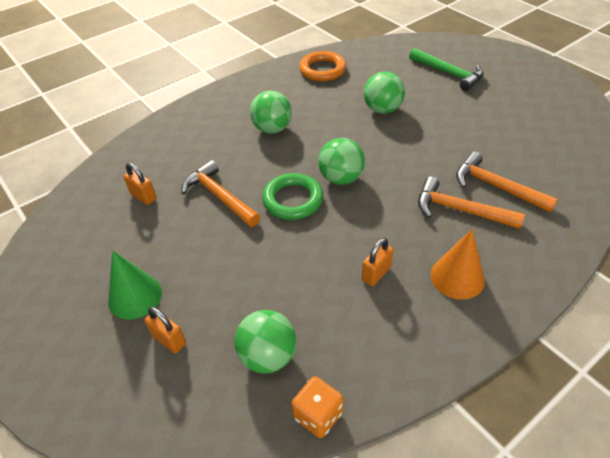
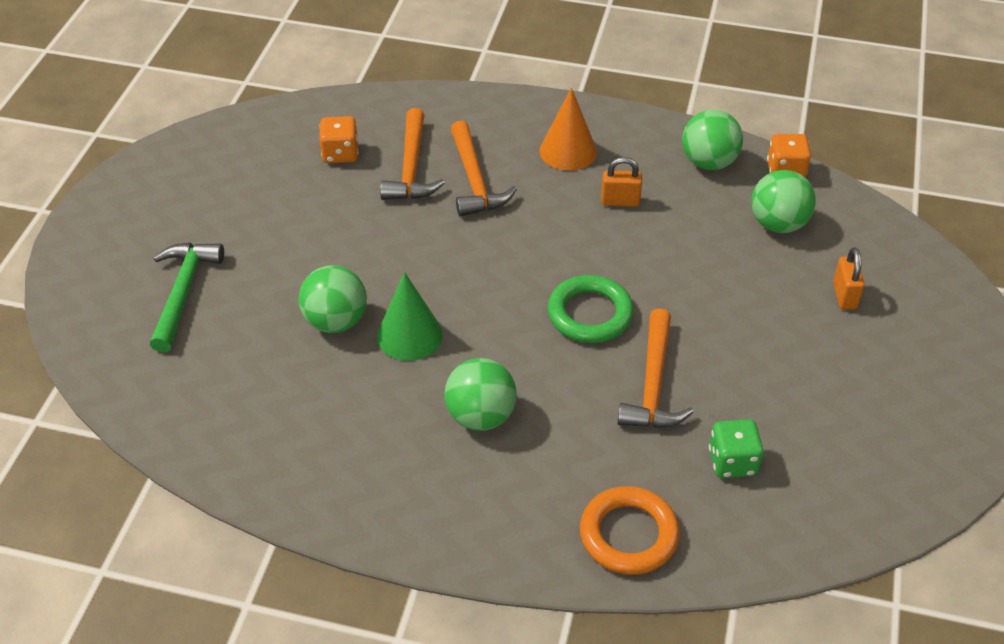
camera: 130 degrees left, 0 degrees up
green cone [108,250,162,320] -> green cone moved to [377,272,443,361]
orange padlock [124,163,157,205] -> green dice [709,419,764,478]
orange ring [299,51,346,81] -> orange ring moved to [580,486,680,575]
green ball [318,138,365,185] -> green ball moved to [682,109,743,170]
none -> orange dice [319,116,359,163]

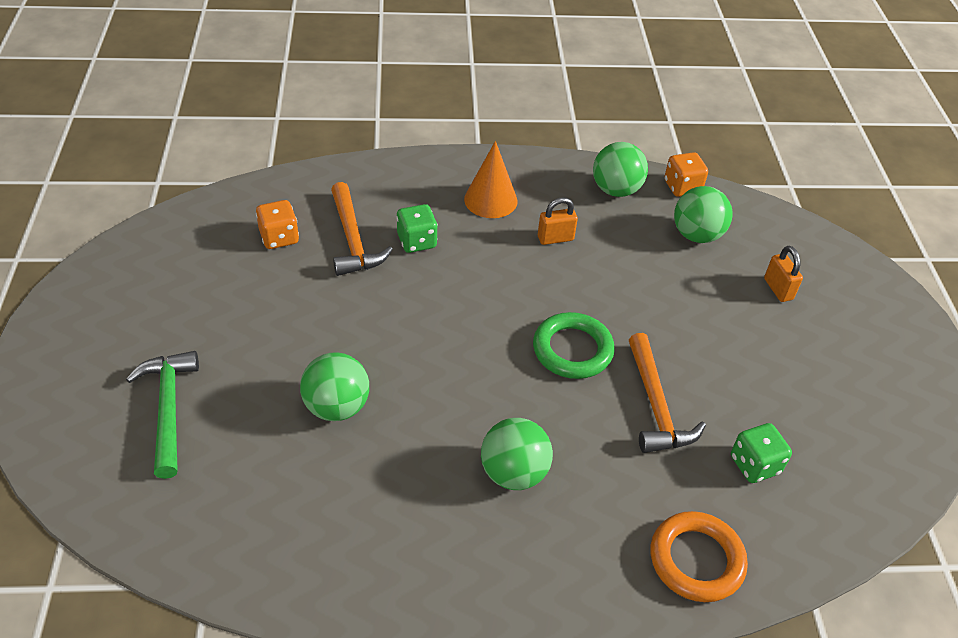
camera: 20 degrees left, 0 degrees up
green cone [377,272,443,361] -> none
orange hammer [451,121,517,217] -> green dice [396,204,438,253]

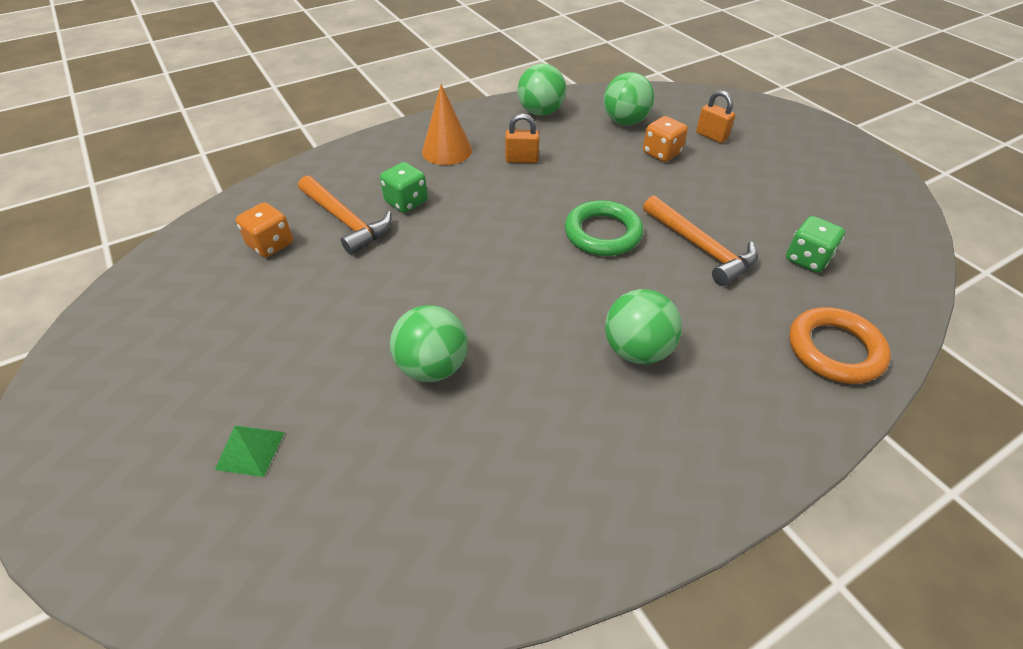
camera: 25 degrees left, 0 degrees up
green hammer [126,351,199,479] -> green pyramid [215,426,285,477]
orange padlock [538,197,578,245] -> orange padlock turned 45 degrees clockwise [505,114,539,163]
orange dice [664,152,708,197] -> orange dice moved to [643,116,688,162]

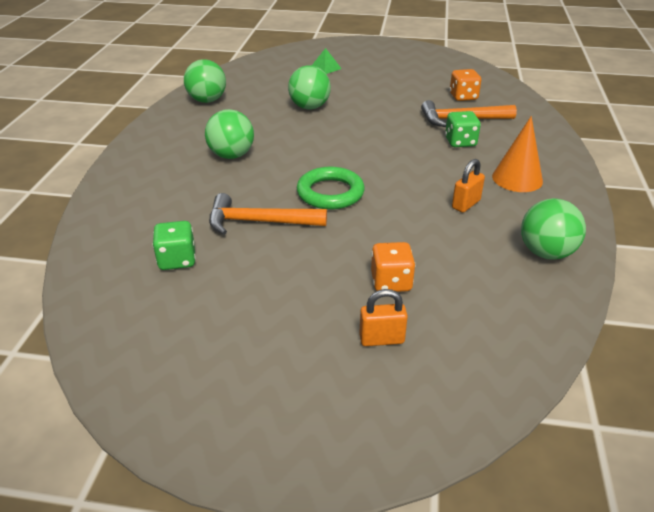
camera: 130 degrees right, 10 degrees down
green ball [604,72,654,125] -> green ball moved to [184,59,226,103]
orange ring [789,307,891,384] -> none

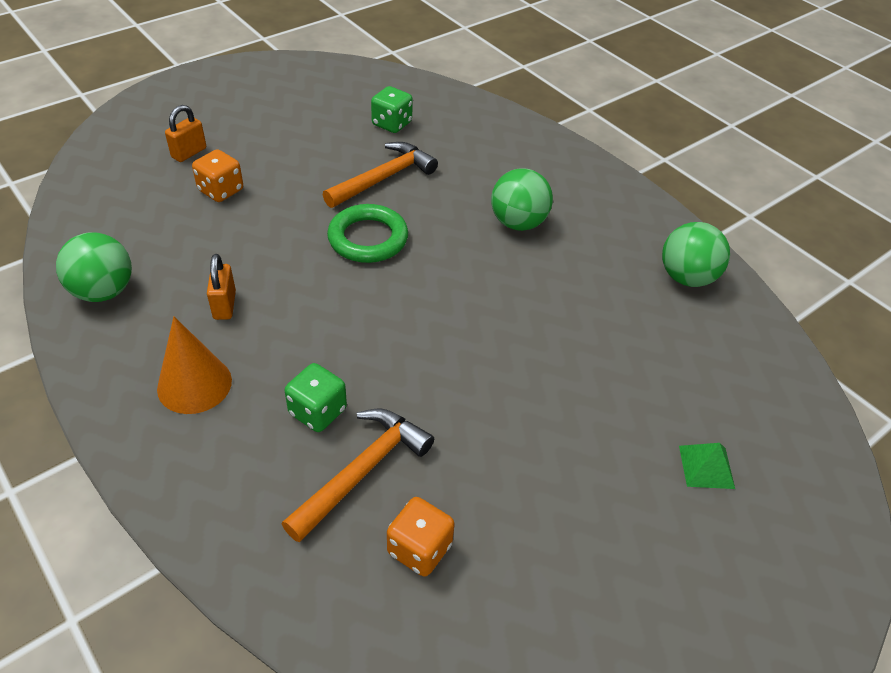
camera: 130 degrees right, 10 degrees up
green ball [288,65,331,109] -> none

